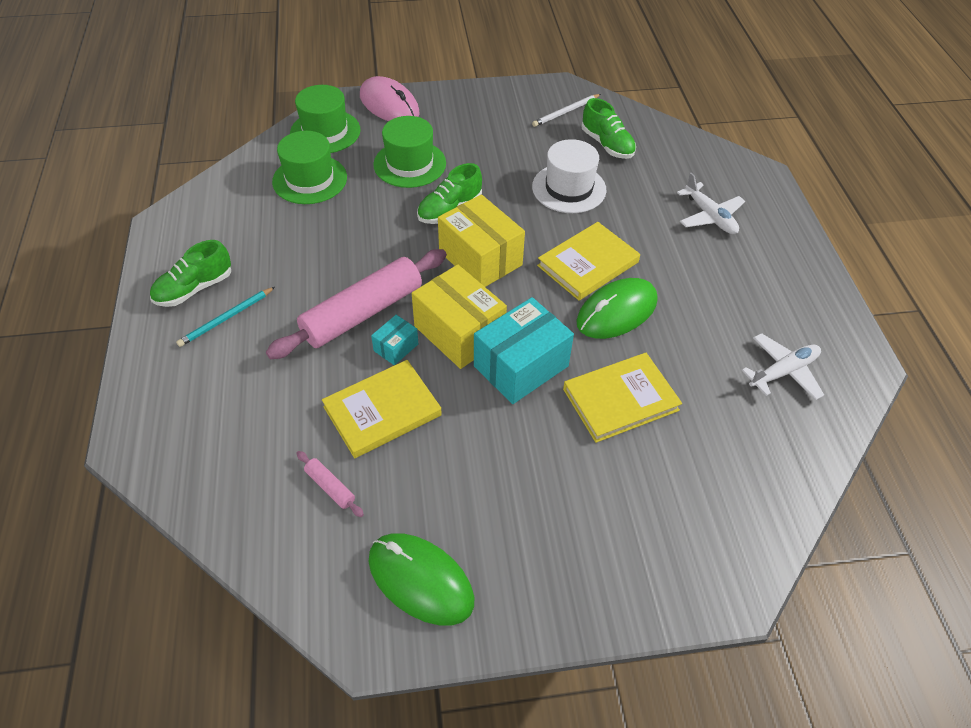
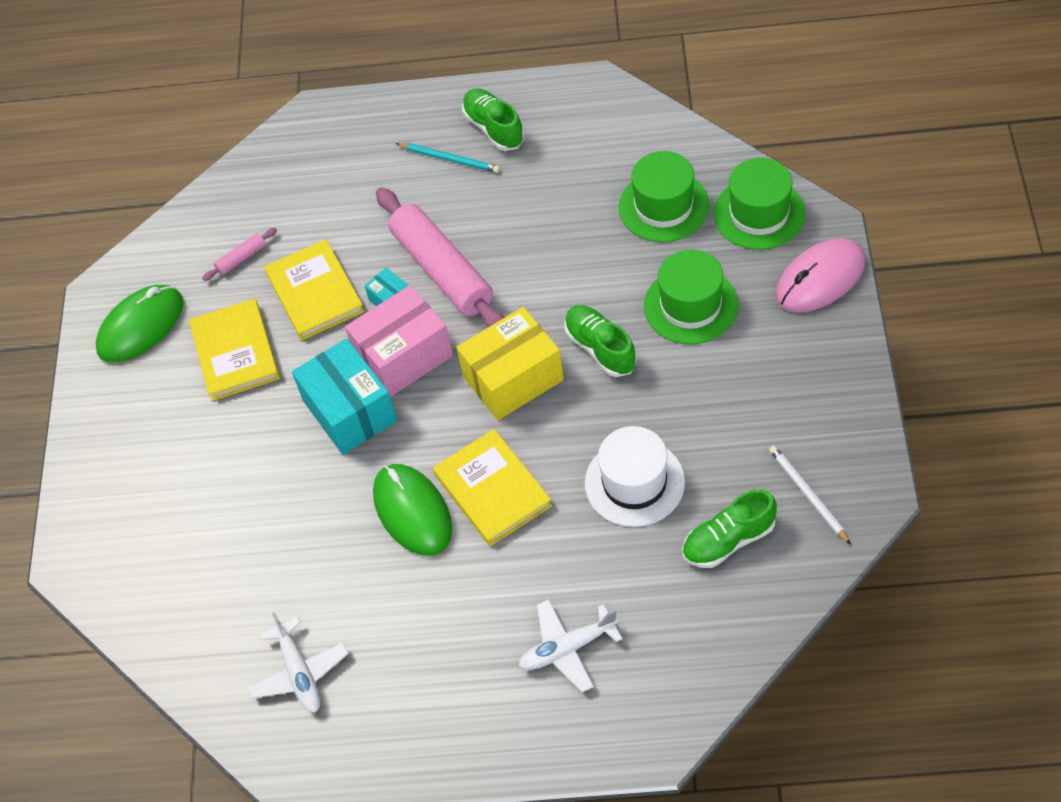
camera: 105 degrees right, 5 degrees up
turquoise pencil [176,287,275,347] -> turquoise pencil turned 150 degrees clockwise [396,143,500,173]
yellow box [412,264,507,369] -> pink box [345,285,453,397]
yellow book [563,353,682,443] -> yellow book moved to [189,298,280,401]

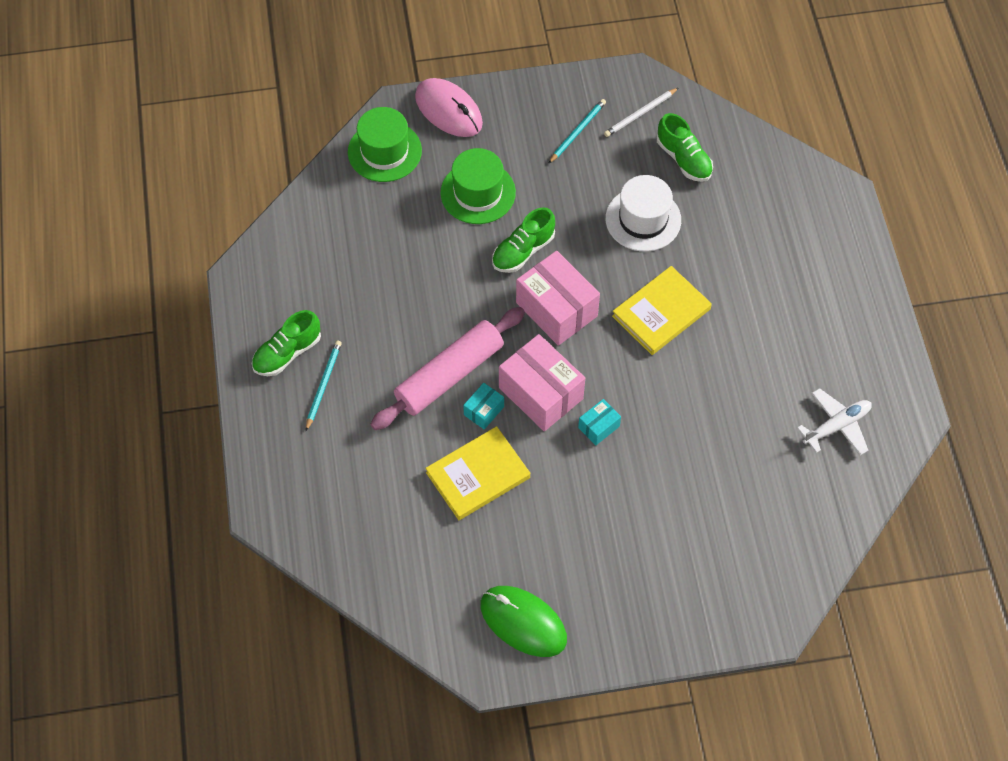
camera: 105 degrees left, 5 degrees up
yellow book [189,298,280,401] -> none
pink rolling pin [202,228,277,281] -> none
turquoise box [292,339,397,455] -> turquoise box [578,399,621,445], size x0.48
green mouse [373,464,452,556] -> none
yellow box [456,307,564,420] -> pink box [516,251,600,346]
white plane [519,599,623,692] -> none
green hat [619,151,709,242] -> none
none -> turquoise pencil [548,99,606,164]

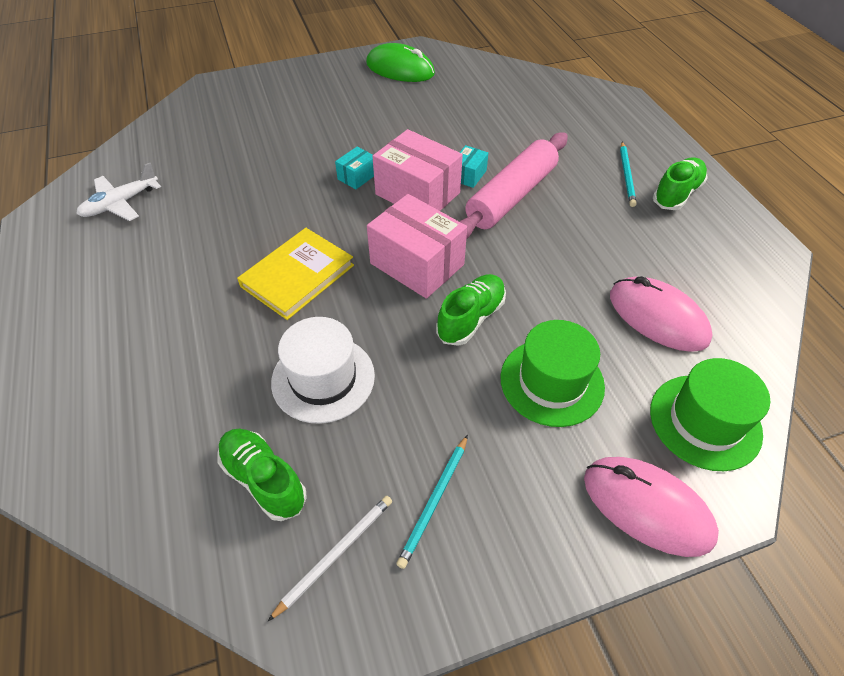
camera: 170 degrees right, 10 degrees down
yellow book [425,426,530,520] -> none
none -> pink mouse [610,276,713,352]

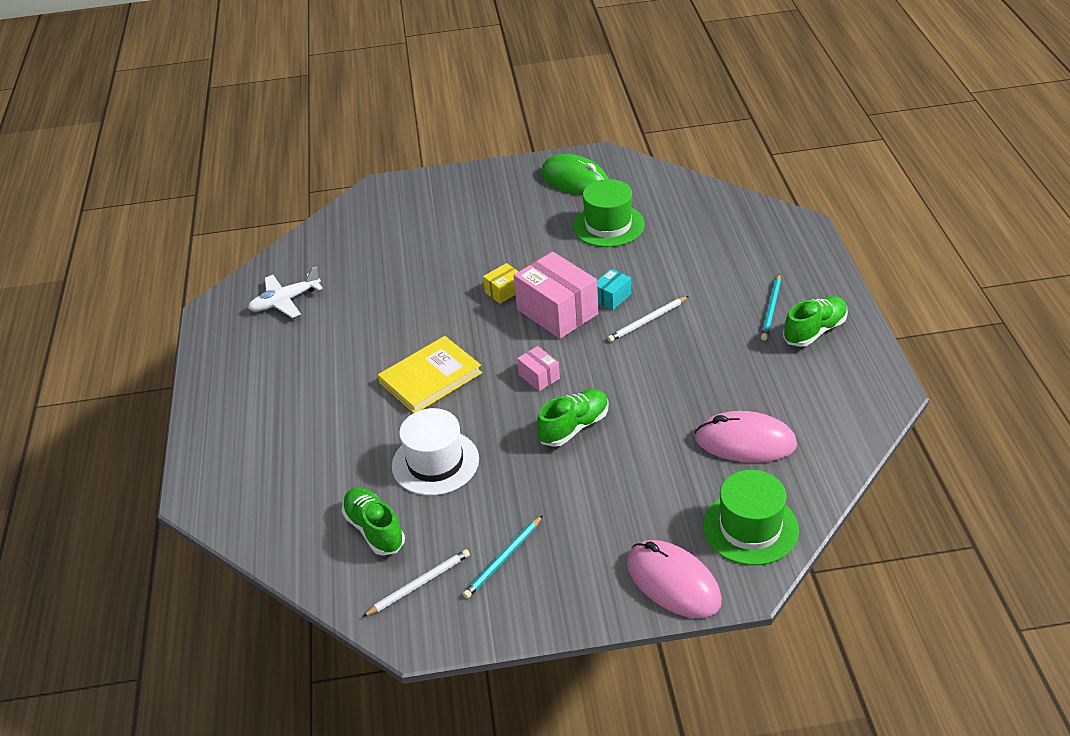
camera: 15 degrees right, 10 degrees down
turquoise box [335,147,374,189] -> yellow box [483,263,519,304]
pink box [367,194,467,299] -> pink box [517,346,560,391], size x0.48
pink rolling pin [459,132,568,239] -> white pencil [607,296,689,342]
green hat [500,320,605,427] -> green hat moved to [573,179,645,247]
pink mouse [610,276,713,352] -> pink mouse turned 45 degrees counterclockwise [695,411,797,463]

